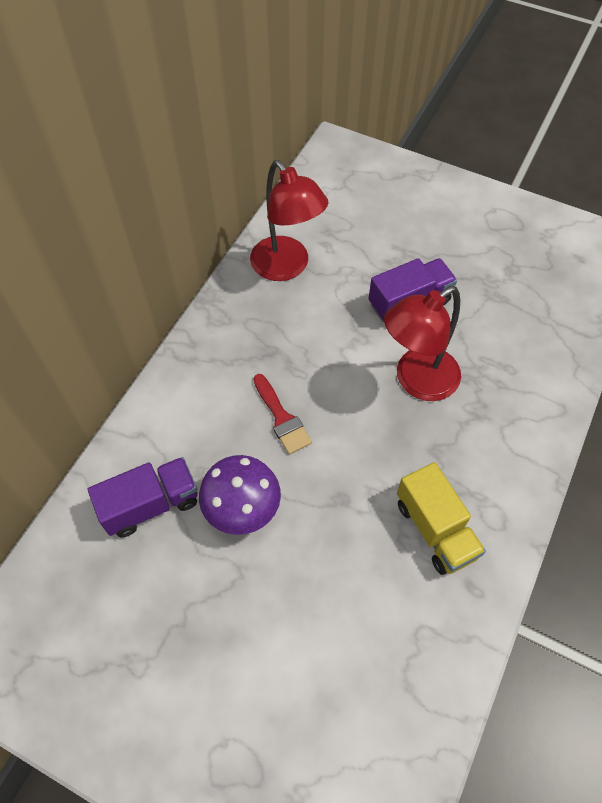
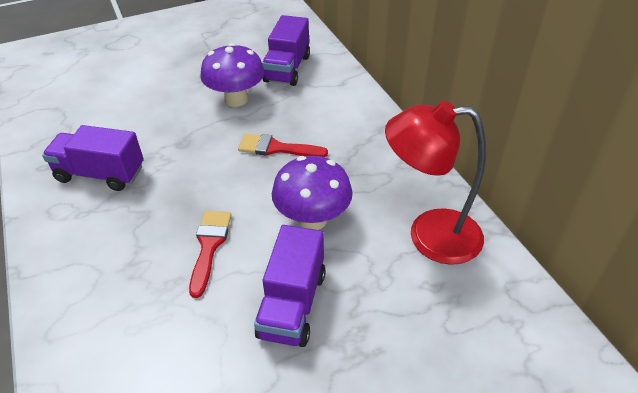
camera: 130 degrees right, 15 degrees down
red lamp [384,286,461,401] -> red brush [189,211,232,298]
yellow truck [397,462,486,575] -> purple truck [42,125,144,191]
none -> purple mushroom [272,156,353,230]

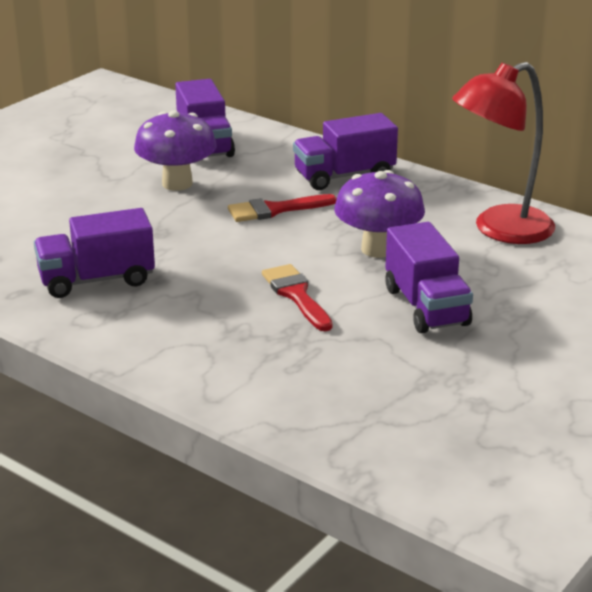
camera: 30 degrees left, 15 degrees down
none -> purple truck [293,113,398,190]

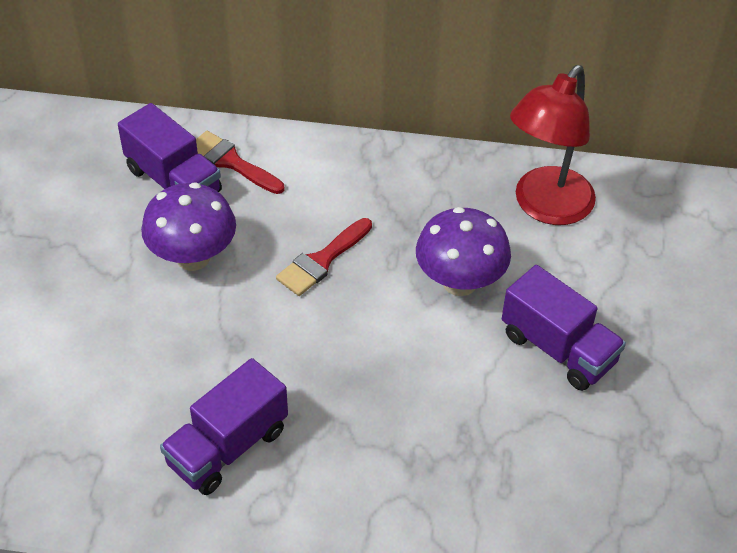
camera: 30 degrees left, 20 degrees up
red brush [262,264,333,331] -> red brush moved to [196,131,284,194]
purple truck [293,113,398,190] -> none

